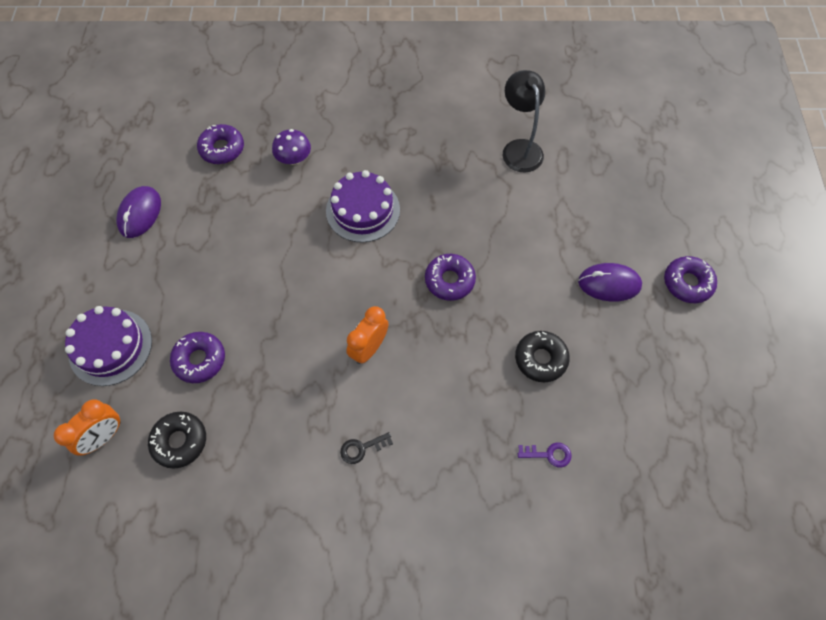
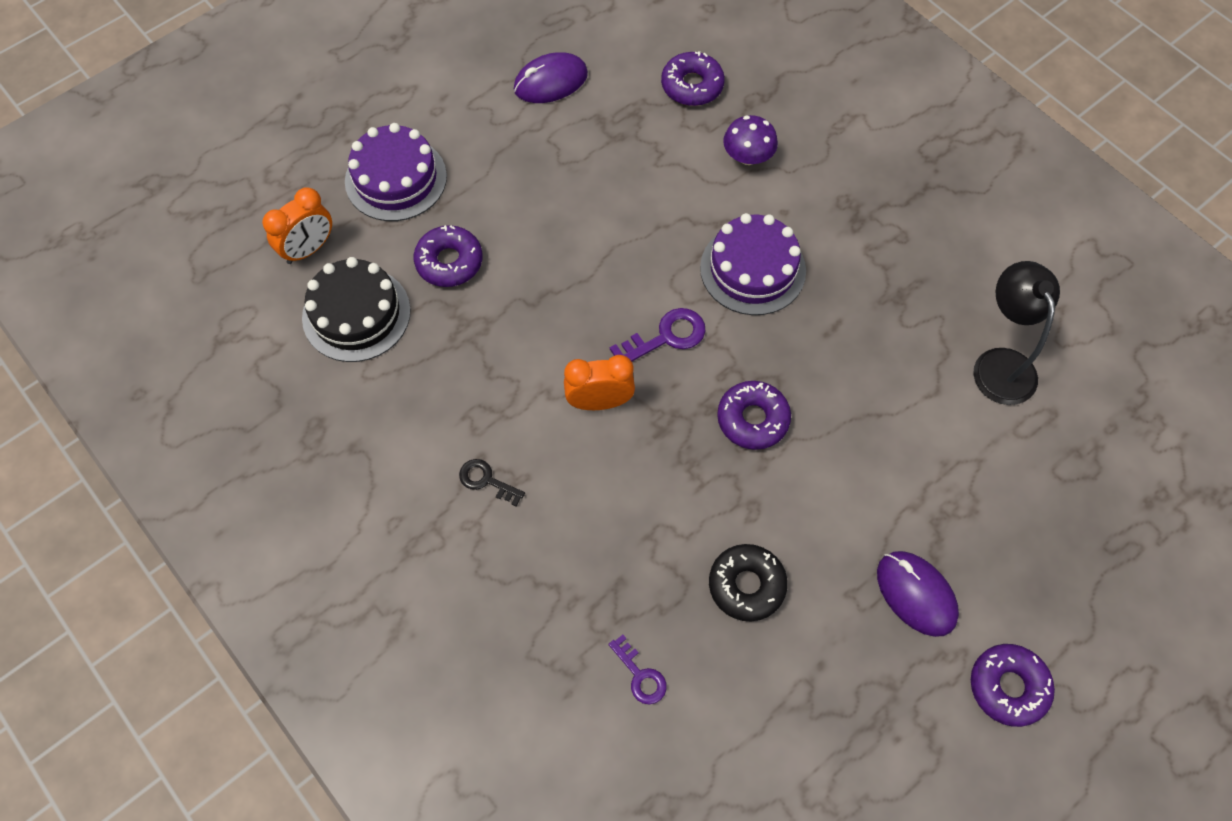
camera: 50 degrees right, 0 degrees up
orange clock [54,399,121,456] -> orange clock turned 45 degrees counterclockwise [262,187,332,264]
black donut [148,412,206,469] -> black cake [302,257,411,362]
black lamp [503,70,545,172] -> black lamp turned 45 degrees counterclockwise [973,261,1060,405]
none -> purple key [610,308,705,361]

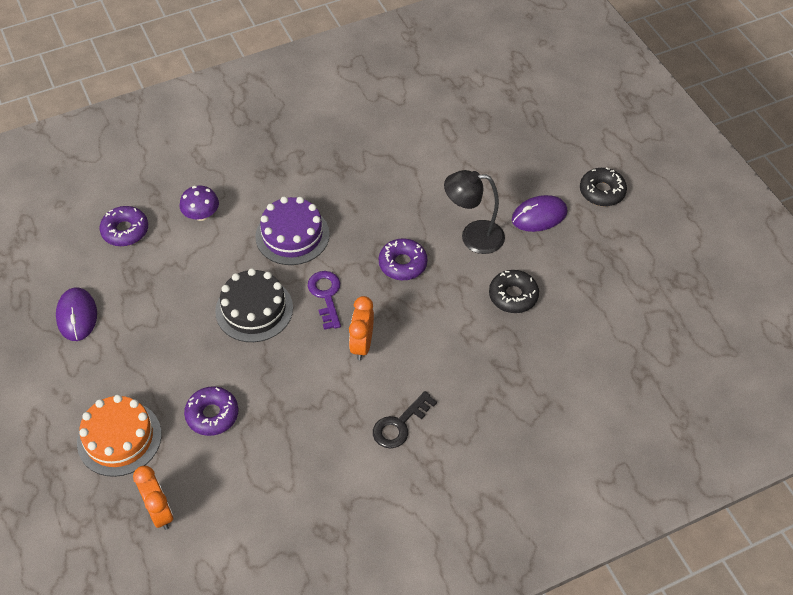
camera: 75 degrees left, 10 degrees down
black cake [302,257,411,362] -> black cake moved to [215,268,293,342]
purple cake [345,123,447,221] -> orange cake [77,395,162,477]
black key [459,459,525,506] -> black key [373,391,437,448], size x1.50
purple key [608,634,667,704] -> none
purple donut [971,644,1055,727] -> black donut [580,167,627,206]
black lamp [973,261,1060,405] -> black lamp moved to [444,170,505,254]

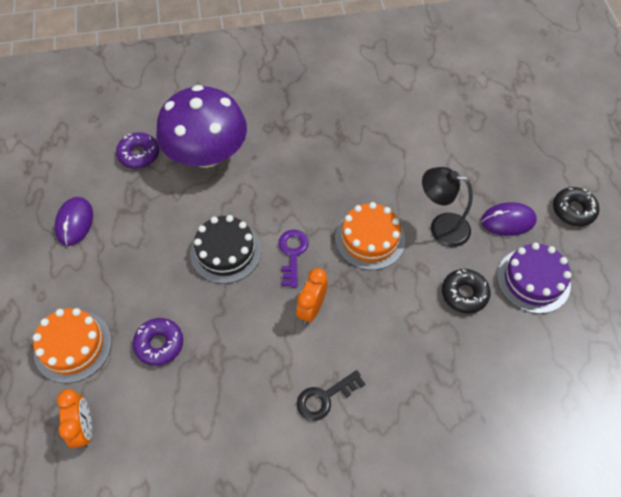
camera: 15 degrees right, 5 degrees up
purple mushroom [180,185,219,221] -> purple mushroom [156,85,247,168], size x2.50
purple cake [255,196,330,265] -> purple cake moved to [497,243,571,314]
purple donut [379,238,428,280] -> orange cake [335,202,405,270]

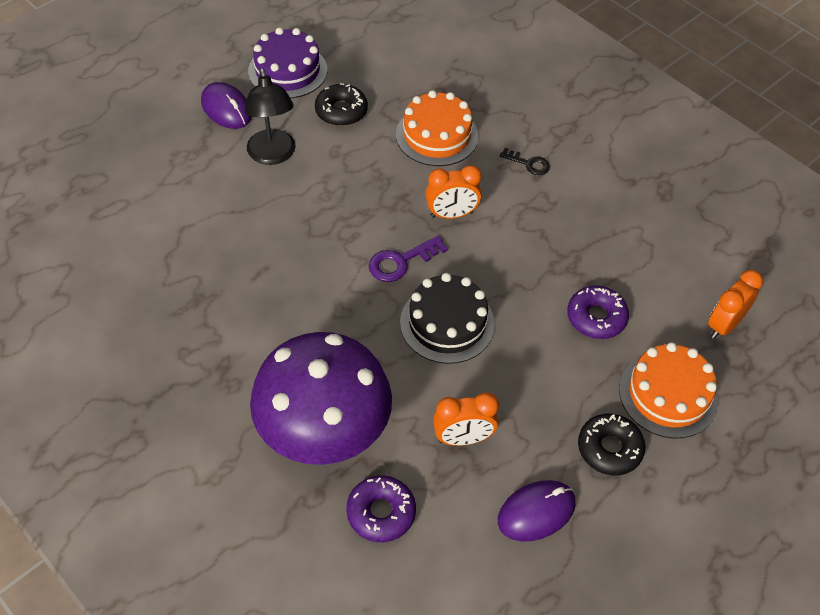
camera: 125 degrees left, 5 degrees down
black key [297,370,365,421] -> black key [500,148,550,175], size x0.67
orange cake [335,202,405,270] -> orange cake moved to [396,90,478,166]
black donut [553,187,599,226] -> black donut moved to [578,413,645,476]
none -> orange clock [433,392,499,446]

